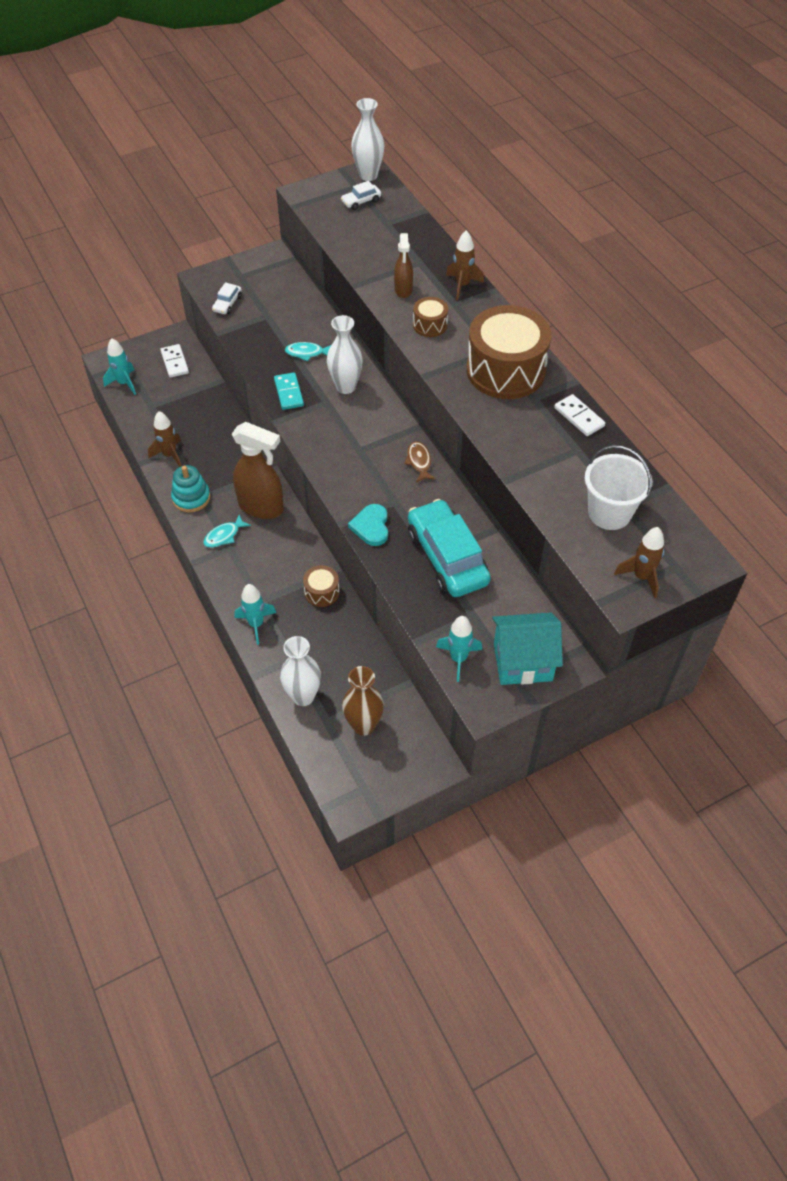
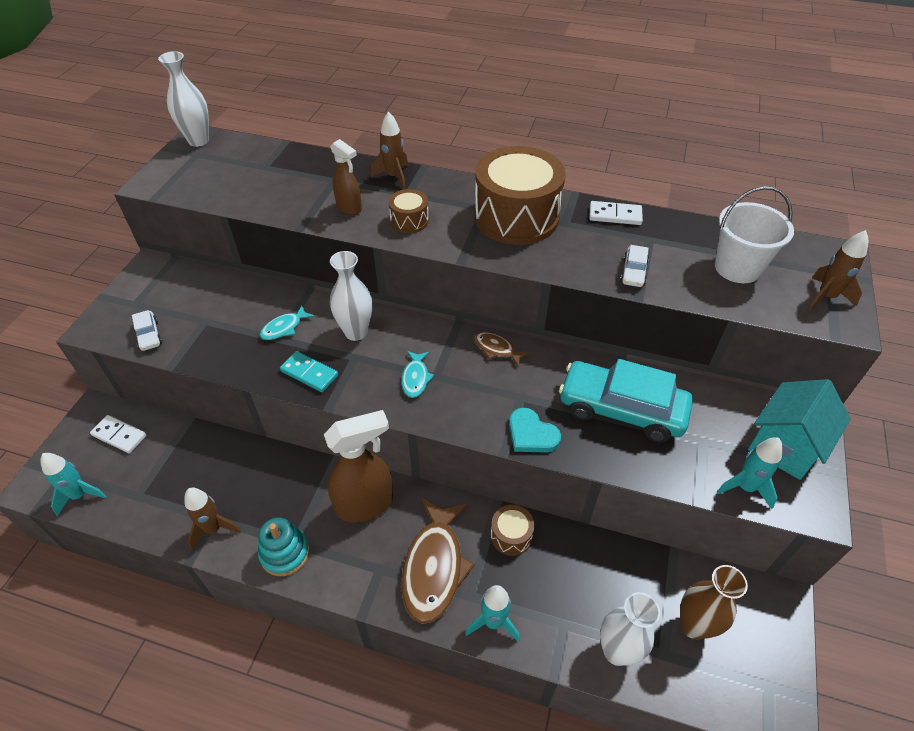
camera: 45 degrees left, 5 degrees down
turquoise fish [203,514,251,548] -> turquoise fish moved to [401,351,434,398]
white car [341,181,381,210] -> white car moved to [620,245,649,287]
none -> brown fish [401,498,475,624]

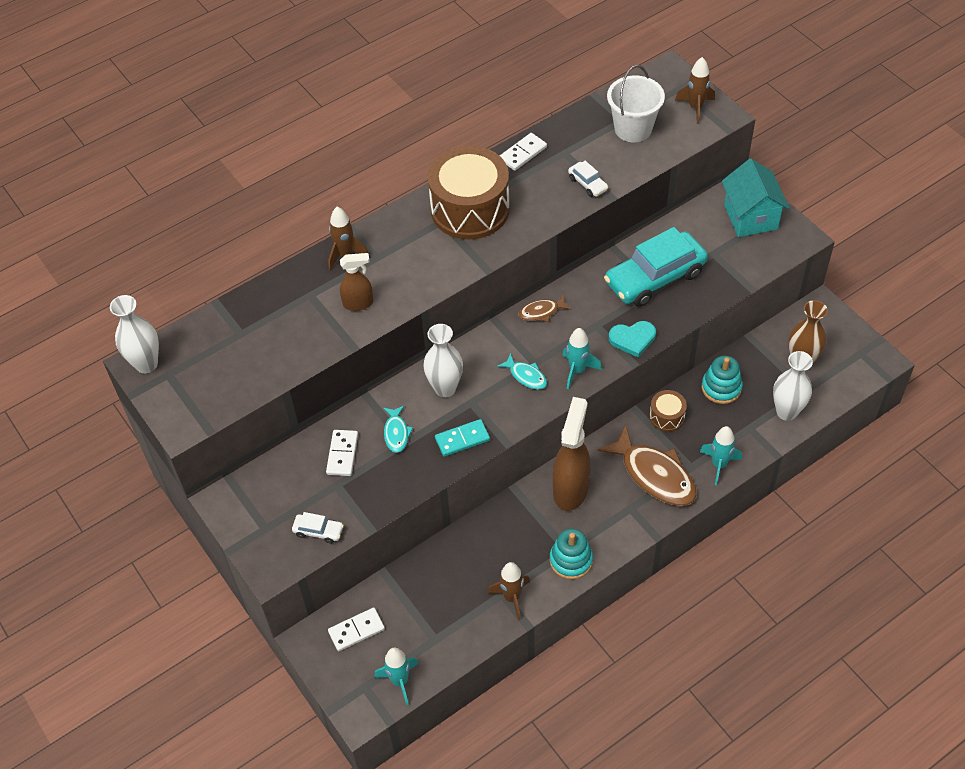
camera: 50 degrees left, 5 degrees up
brown drum [389,189,429,233] -> none
turquoise rocket [717,437,783,509] -> turquoise rocket moved to [562,328,602,390]
none -> white domino [326,430,358,476]
none -> turquoise stacking toy [702,356,743,404]

